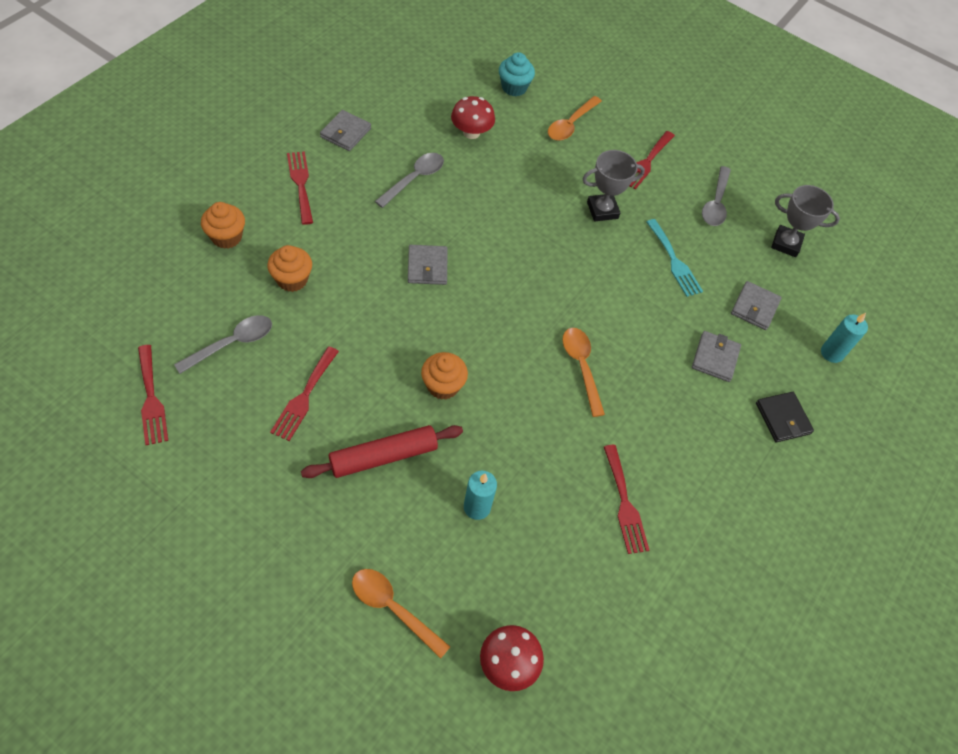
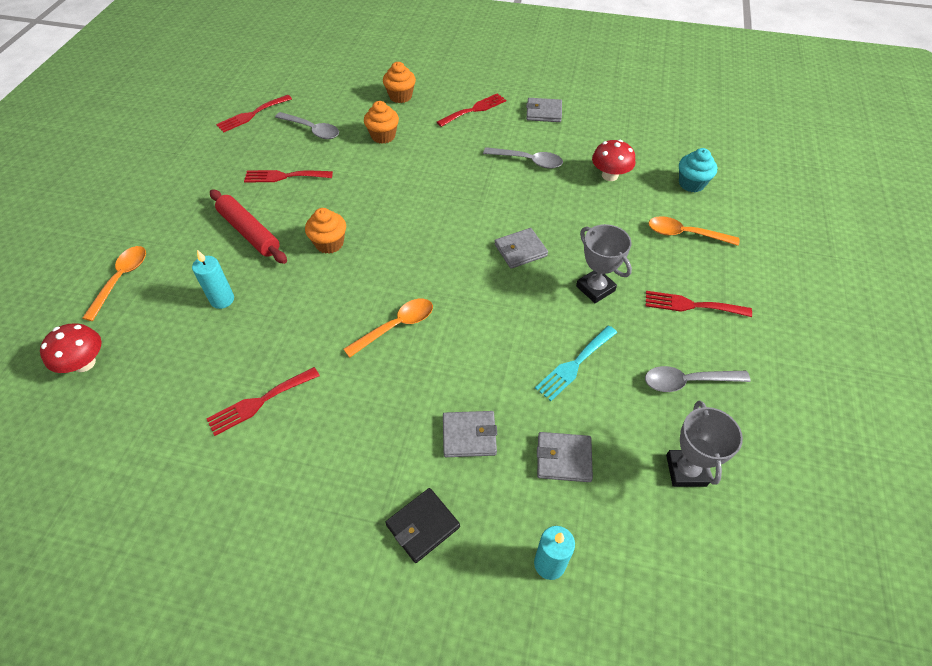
camera: 75 degrees right, 5 degrees down
grey wallet [408,245,447,285] -> grey wallet moved to [494,228,548,269]

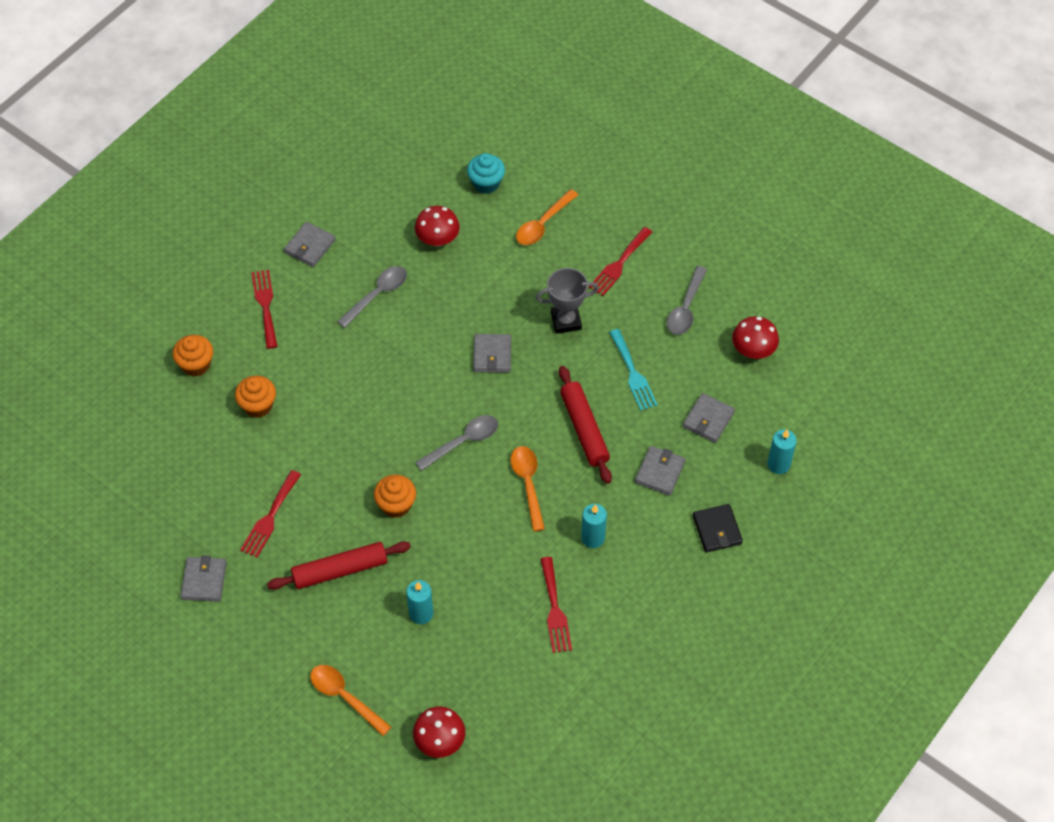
camera: 65 degrees left, 5 degrees up
red fork [216,95,292,132] -> none
grey spoon [275,112,339,139] -> grey spoon moved to [415,415,498,471]
grey trophy [666,401,743,487] -> red mushroom [732,316,779,359]
none -> grey wallet [181,555,227,602]
none -> red rolling pin [559,366,612,484]
none -> turquoise candle [581,504,607,548]

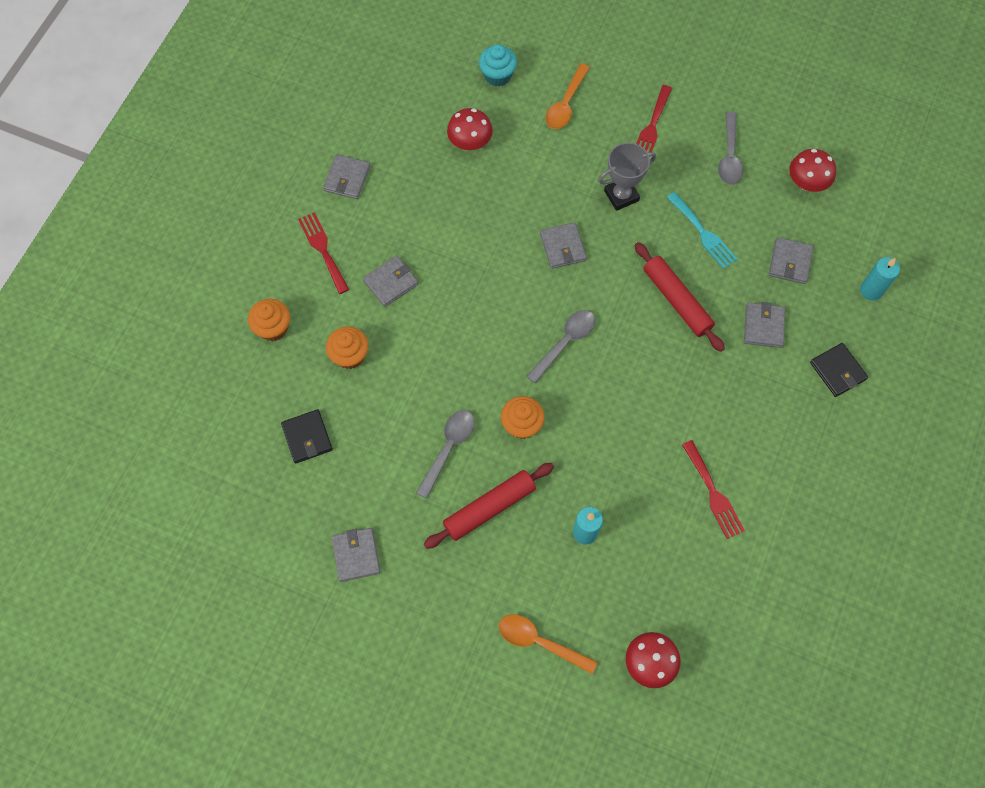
camera: 15 degrees left, 10 degrees up
red fork [240,470,301,558] -> none
grey spoon [337,266,407,328] -> grey spoon moved to [416,410,475,498]
orange spoon [510,446,545,531] -> none
turquoise candle [581,504,607,548] -> none
none -> black wallet [281,409,333,464]
none -> grey wallet [363,256,419,307]

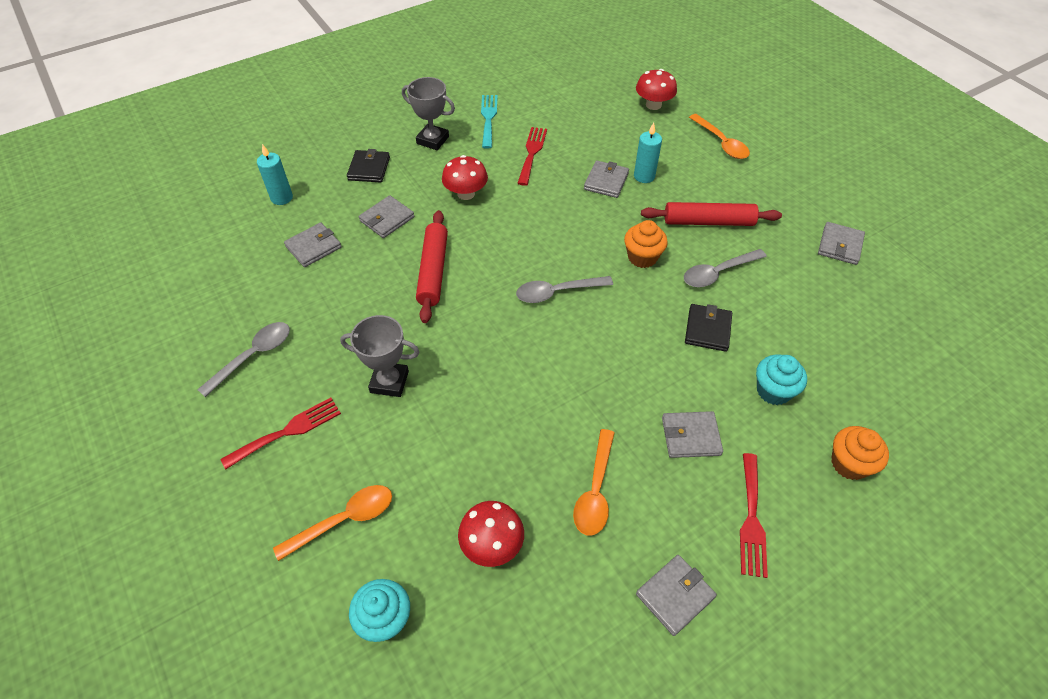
camera: 145 degrees left, 15 degrees down
black wallet [281,409,333,464] -> black wallet moved to [685,304,732,352]
orange cupcake [326,327,369,369] -> turquoise cupcake [756,355,807,405]
grey wallet [540,222,587,269] -> grey wallet moved to [584,160,629,198]
turquoise fork [667,192,738,269] -> turquoise fork moved to [481,95,498,149]
red mushroom [789,149,836,192] -> red mushroom moved to [442,155,488,200]
none -> grey trophy [402,77,455,150]
none -> orange spoon [573,429,615,536]

